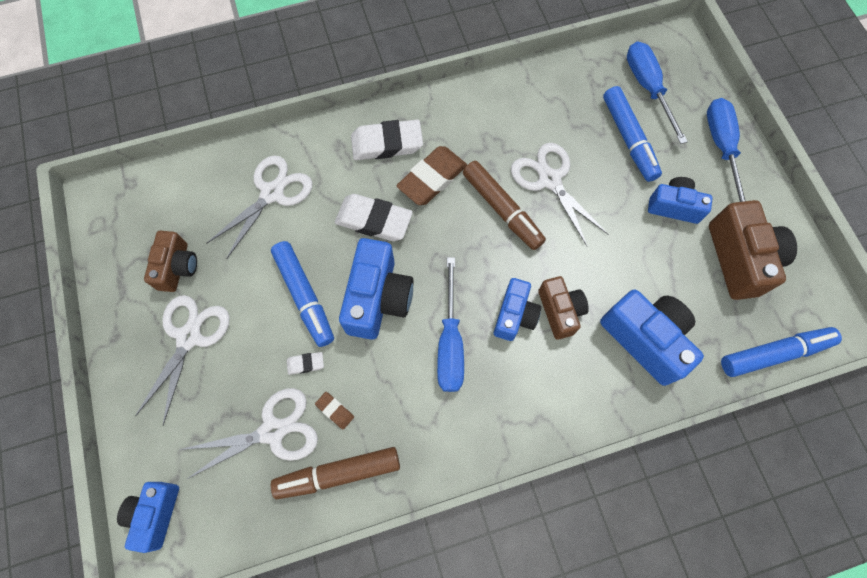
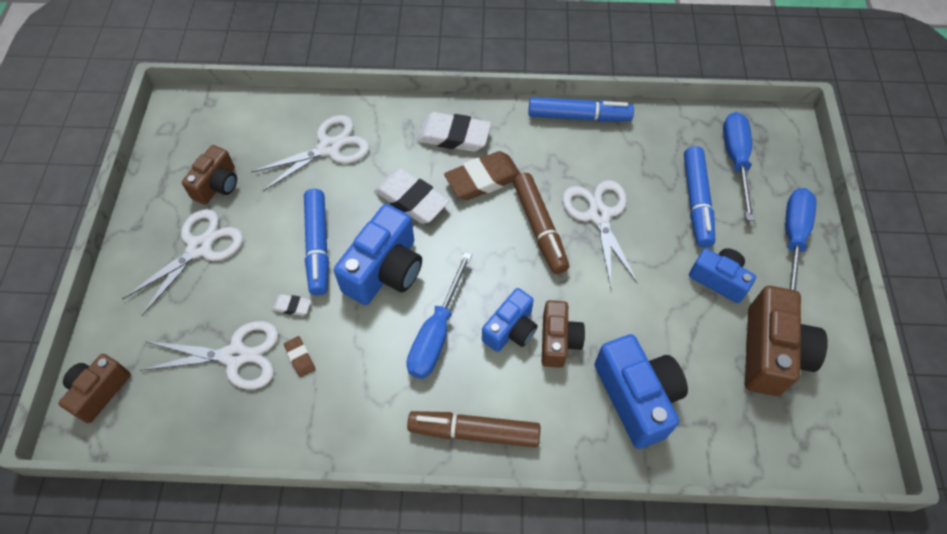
camera: 20 degrees right, 10 degrees down
blue camera [117,482,179,553] -> brown camera [59,354,131,423]
brown marker [271,447,400,499] -> brown marker moved to [407,411,541,447]
blue marker [721,327,842,377] -> blue marker moved to [528,97,634,122]

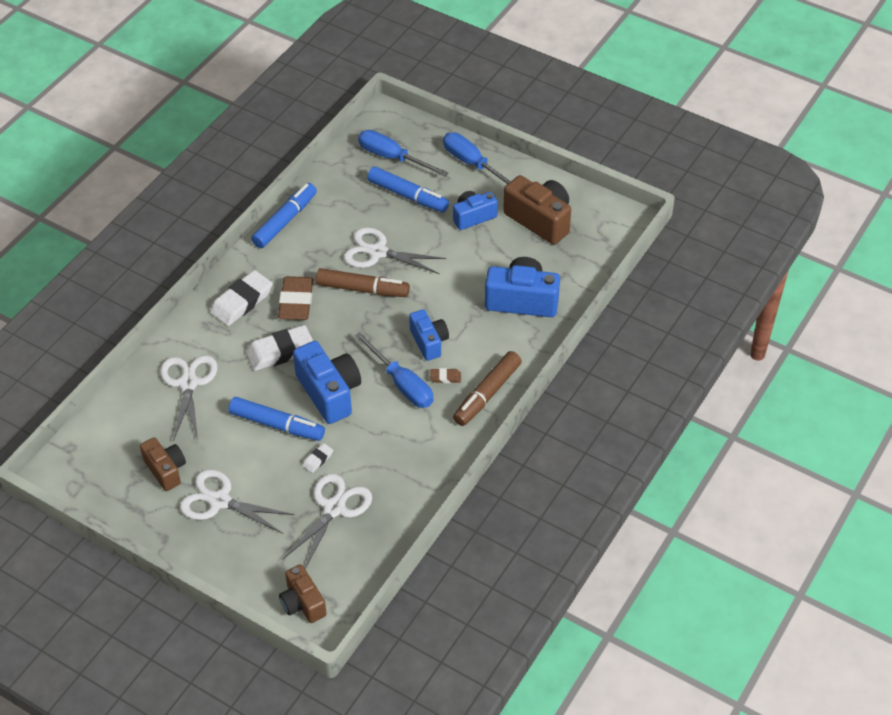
camera: 60 degrees left, 10 degrees down
white scissors [122,209,243,316] -> white scissors turned 45 degrees counterclockwise [180,469,294,534]
brown eraser [284,336,315,377] -> brown eraser moved to [430,368,461,383]
brown camera [542,300,585,368] -> none

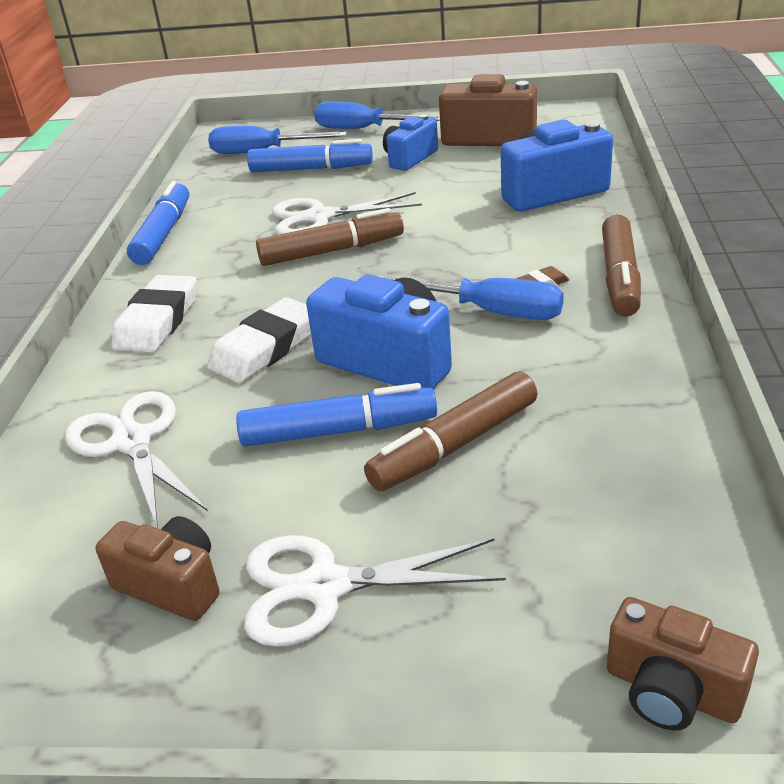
camera: 25 degrees left, 15 degrees down
brown eraser [278,276,313,320] -> none
white scissors [282,474,372,569] -> none
white eraser [302,443,333,473] -> brown marker [364,371,537,491]
blue camera [409,309,449,361] -> none

